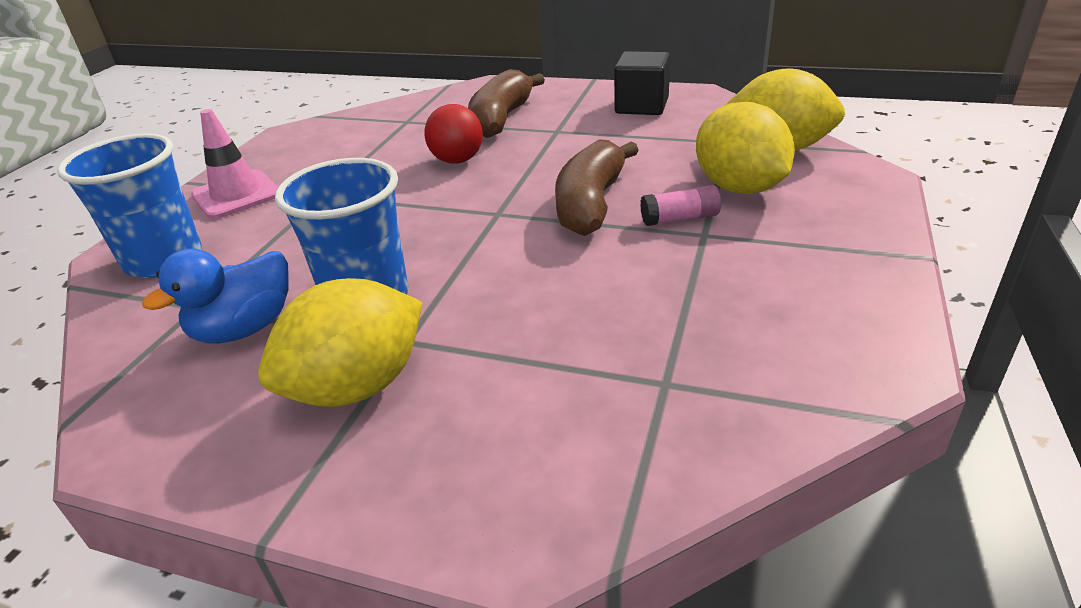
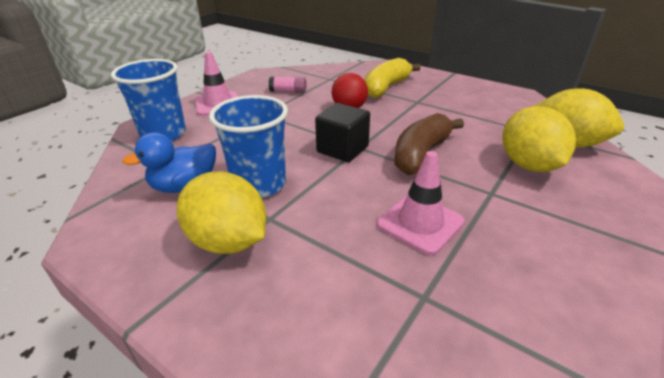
camera: 15 degrees right, 0 degrees up
yellow lemon [258,278,423,407] -> yellow lemon turned 60 degrees clockwise [177,171,266,254]
brown banana [468,69,545,138] -> yellow banana [365,58,421,98]
black cube [614,51,670,115] -> black cube moved to [315,103,370,162]
pink glue stick [640,185,721,226] -> pink glue stick moved to [269,77,306,93]
none -> pink traffic cone [377,151,465,255]

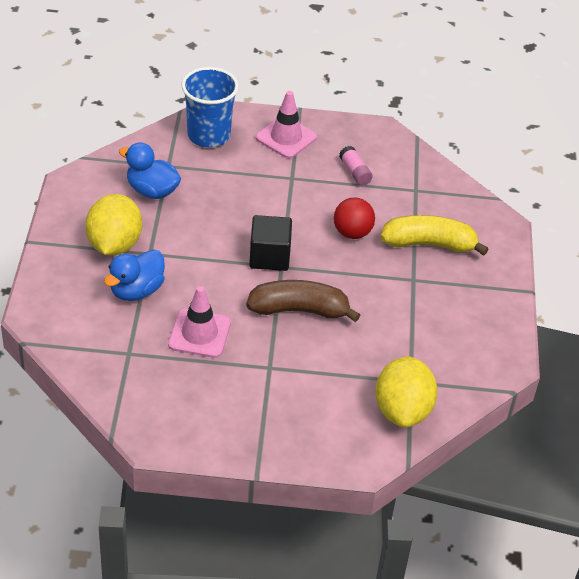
camera: 55 degrees right, 10 degrees up
blue cup [209,95,288,198] -> none
yellow lemon [502,106,576,172] -> none
none -> blue duck [104,249,165,301]

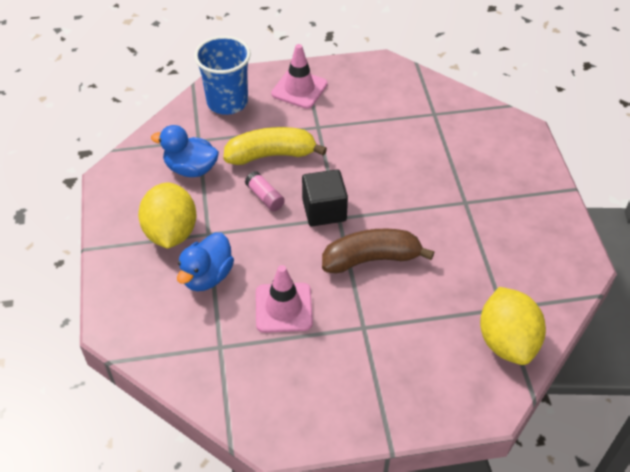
camera: 10 degrees left, 5 degrees up
red ball [334,197,375,239] -> none
pink glue stick [339,146,373,186] -> pink glue stick moved to [245,171,285,211]
yellow banana [380,215,489,256] -> yellow banana moved to [223,127,327,165]

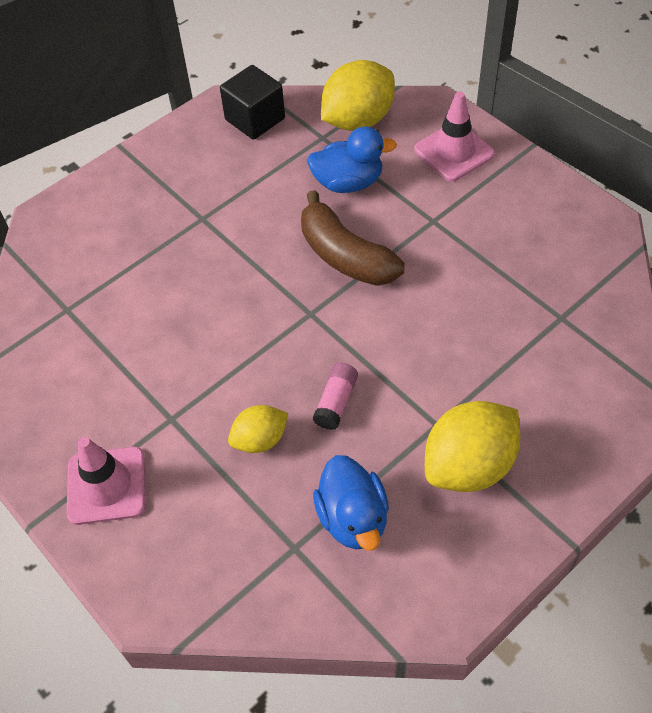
camera: 120 degrees left, 5 degrees up
blue duck [177,232,234,291] -> blue duck moved to [307,126,397,193]
blue cup [194,36,251,115] -> none
yellow banana [223,127,327,165] -> yellow lemon [228,405,288,453]
pink traffic cone [256,265,313,333] -> pink traffic cone moved to [414,91,495,181]
black cube [302,169,348,226] -> black cube moved to [220,65,285,140]

